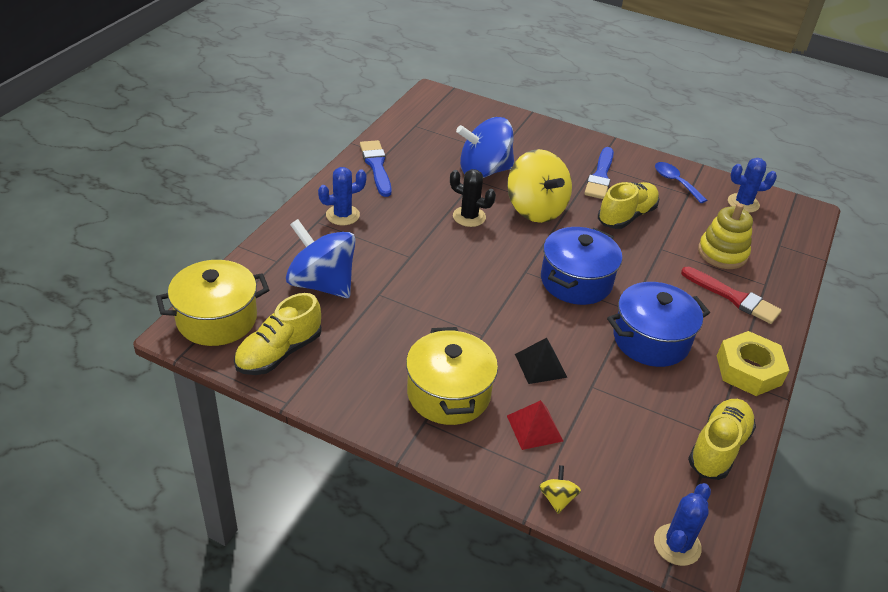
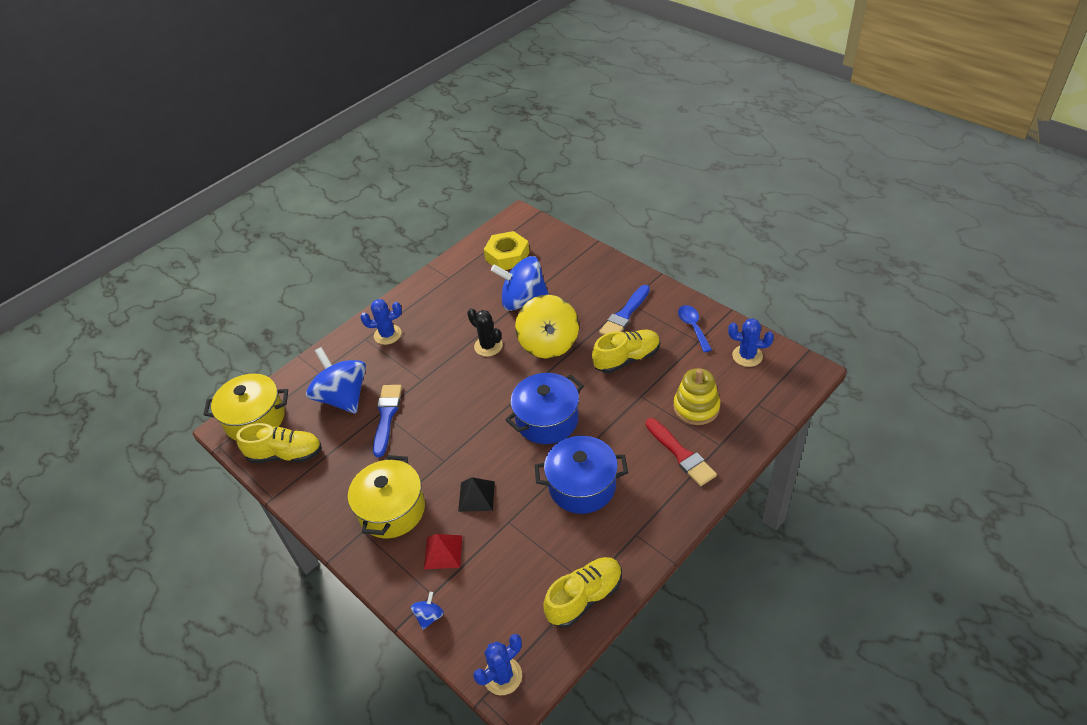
camera: 25 degrees right, 5 degrees up
yellow shoe [234,293,322,375] -> yellow shoe turned 150 degrees counterclockwise [236,423,322,463]
blue brush [360,140,392,197] -> blue brush moved to [373,385,402,457]
yellow spinning top [539,465,581,514] -> blue spinning top [411,592,444,630]
yellow nut [717,331,789,396] -> yellow nut moved to [484,231,529,270]

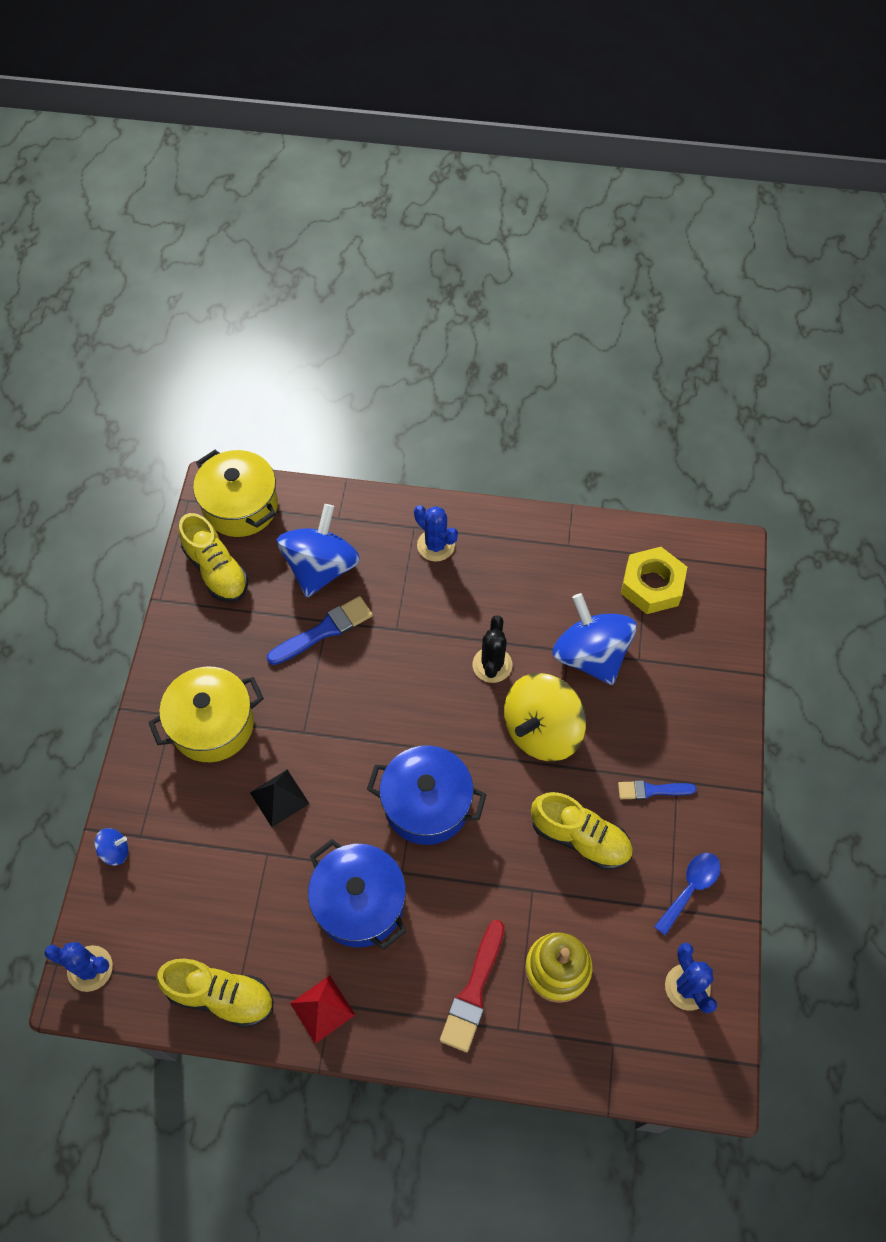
camera: 50 degrees right, 15 degrees up
red pyramid [424,534,462,569] -> red pyramid moved to [290,975,355,1044]
blue brush [599,285,650,335] -> blue brush [618,780,697,800], size x0.64

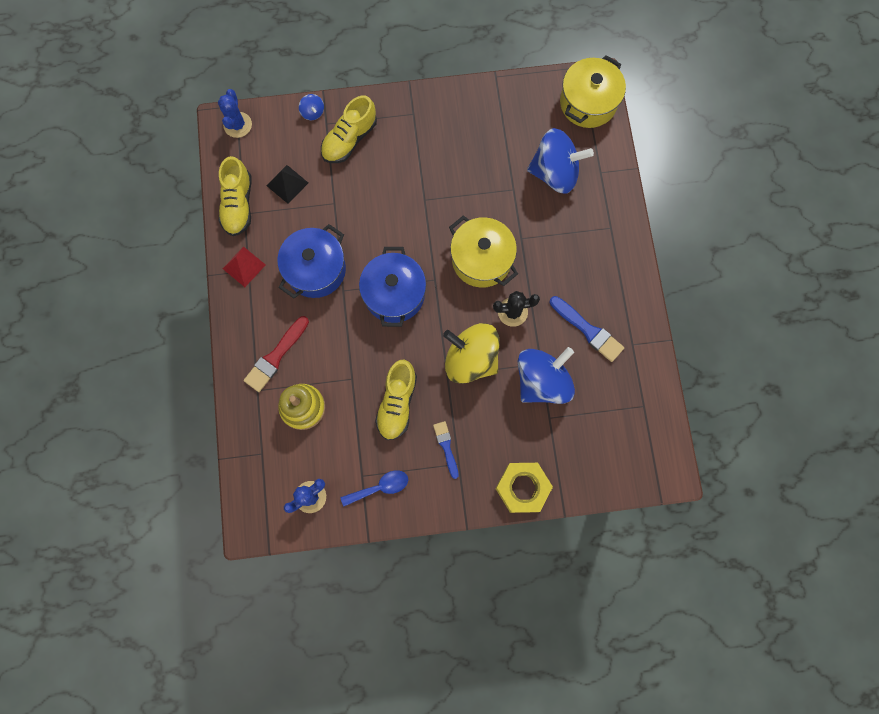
camera: 75 degrees right, 15 degrees up
yellow pot [148,667,264,762] -> yellow pot moved to [449,215,518,288]
yellow shoe [179,513,248,602] -> yellow shoe moved to [321,96,377,163]
black pyramid [250,770,310,827] -> black pyramid moved to [266,165,308,204]
blue brush [267,596,373,665] -> blue brush moved to [550,296,624,362]
blue cactus [414,505,458,562] -> none
red brush [440,920,505,1052] -> red brush turned 60 degrees counterclockwise [244,316,309,392]
yellow nut [621,547,687,614] -> yellow nut moved to [495,463,553,513]
blue spoon [654,853,720,936] -> blue spoon turned 45 degrees counterclockwise [340,470,408,506]

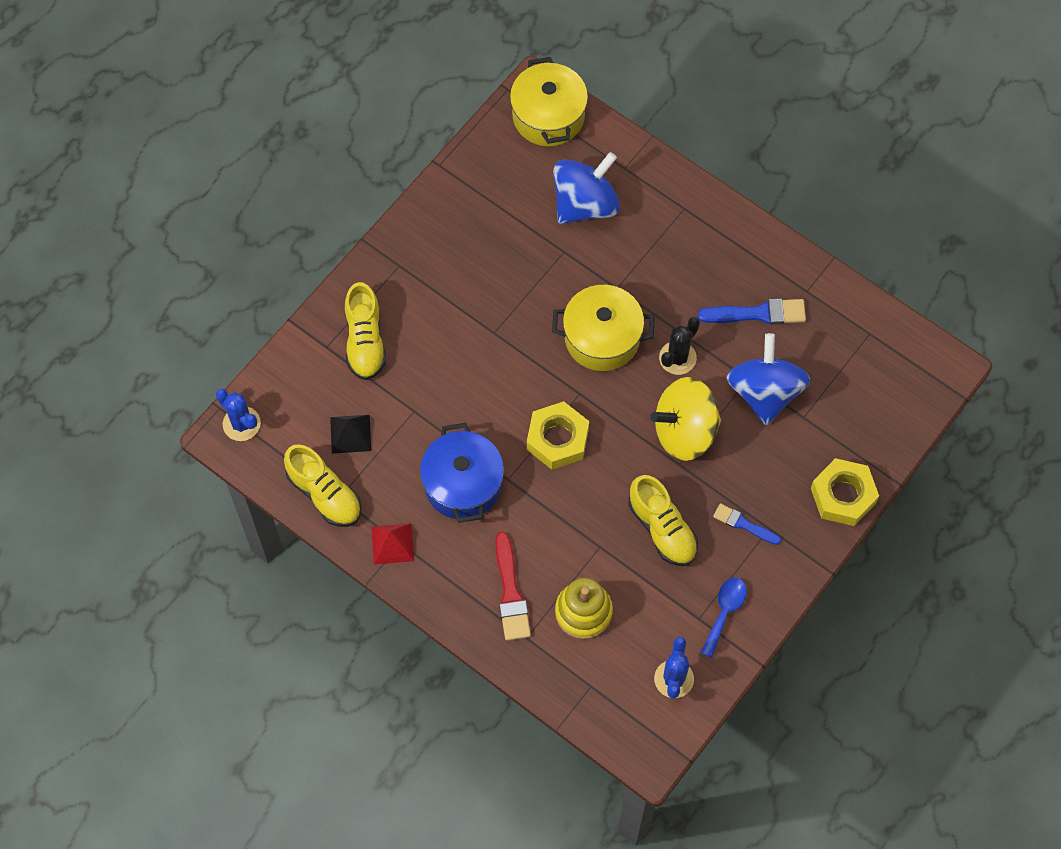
camera: 45 degrees left, 10 degrees down
blue spinning top [299,94,324,120] -> none
blue pot [359,247,426,327] -> yellow nut [527,401,589,470]

